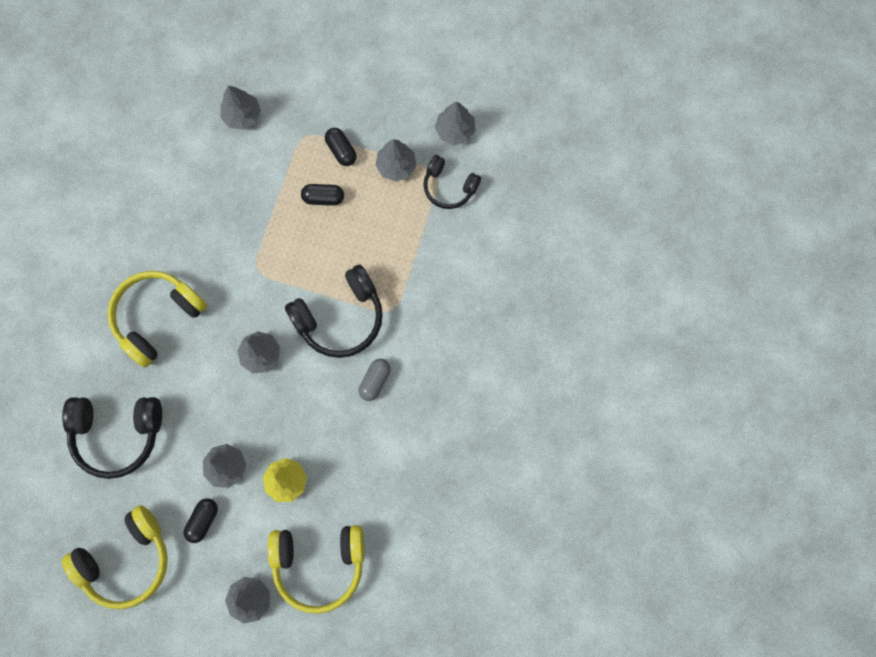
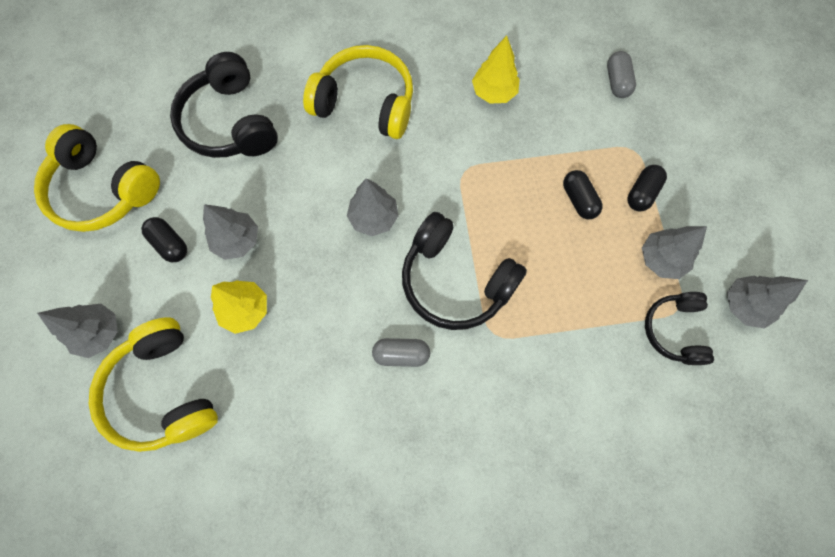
camera: 65 degrees right, 5 degrees down
black capsule [184,498,218,543] -> black capsule turned 45 degrees clockwise [141,217,187,262]
grey tree [221,86,261,130] -> grey capsule [607,51,636,98]
none -> yellow tree [472,36,520,104]

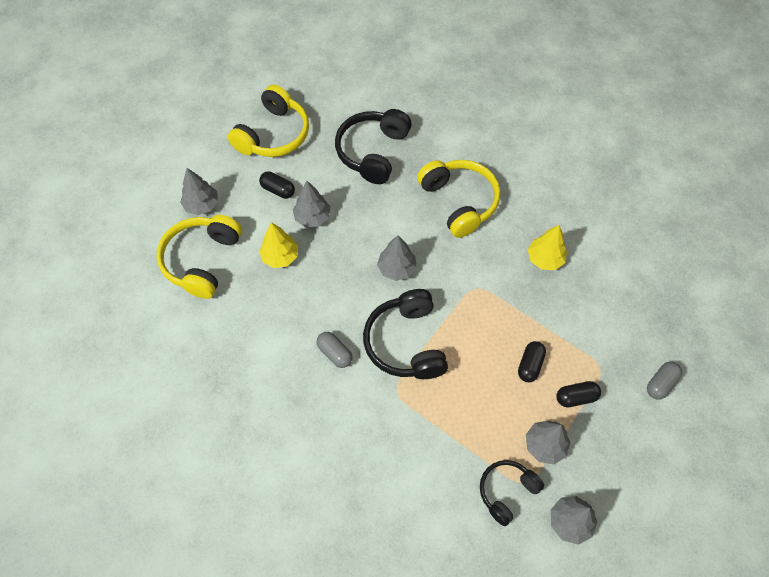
camera: 45 degrees right, 10 degrees down
yellow headphones [34,124,160,232] -> yellow headphones turned 135 degrees counterclockwise [228,85,309,157]
black capsule [141,217,187,262] -> black capsule turned 60 degrees counterclockwise [259,171,295,199]
grey capsule [607,51,636,98] -> grey capsule moved to [647,362,682,399]

